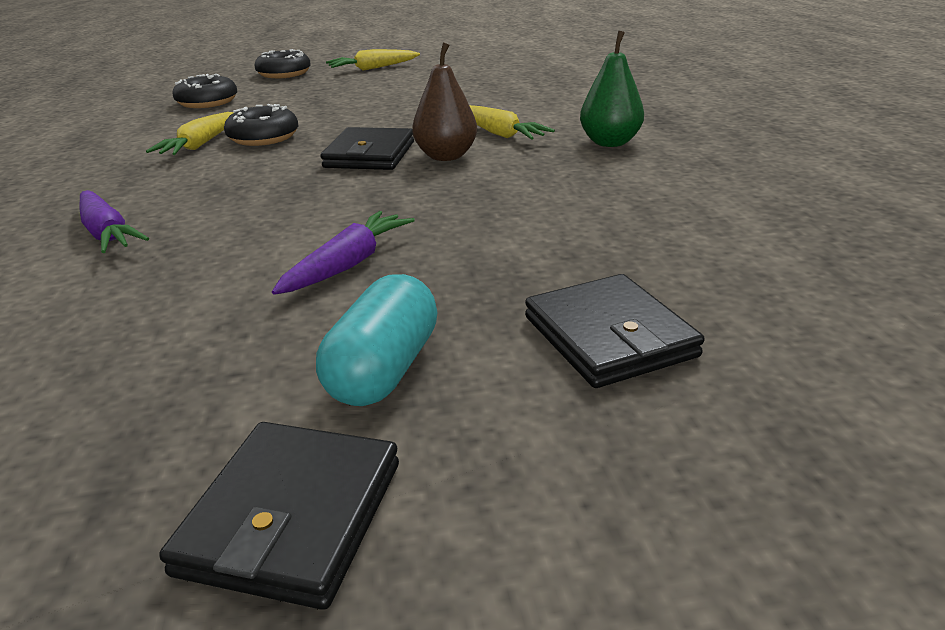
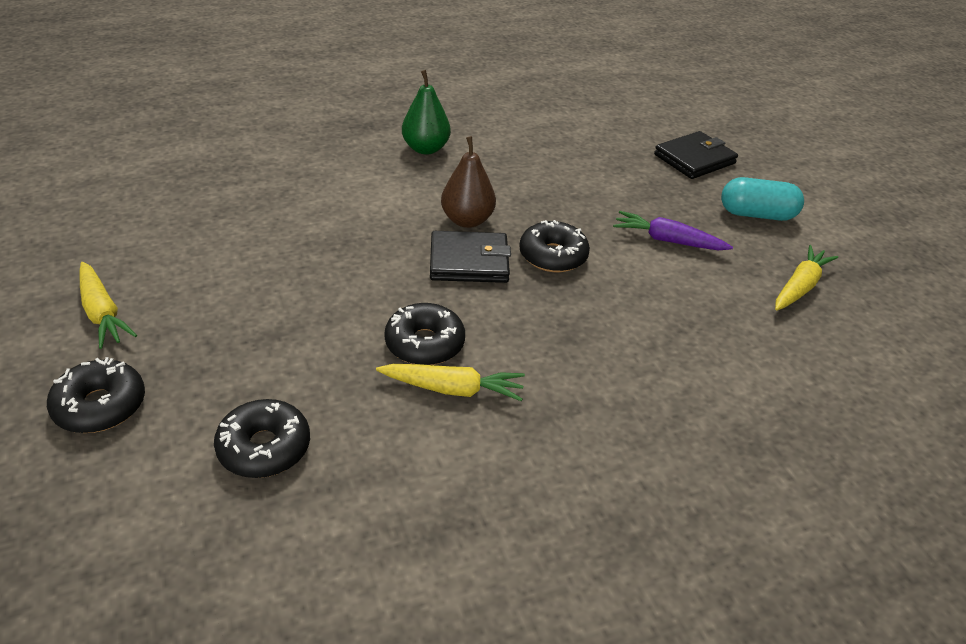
camera: 105 degrees left, 10 degrees up
purple carrot [79,190,149,253] -> none
black wallet [159,422,399,610] -> none
yellow carrot [469,105,555,140] -> yellow carrot moved to [775,245,838,311]
none -> black donut [519,220,590,272]

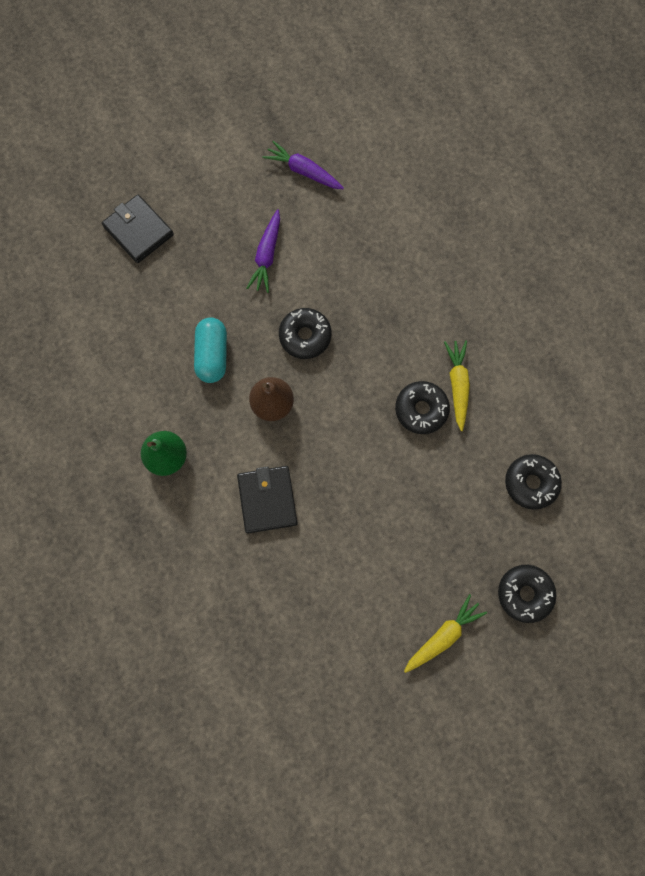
camera: 95 degrees left, 35 degrees up
black wallet [430,231,511,283] -> black wallet moved to [237,466,297,533]
turquoise capsule [721,177,804,221] -> turquoise capsule moved to [194,317,227,383]
yellow carrot [775,245,838,311] -> purple carrot [263,141,344,189]

